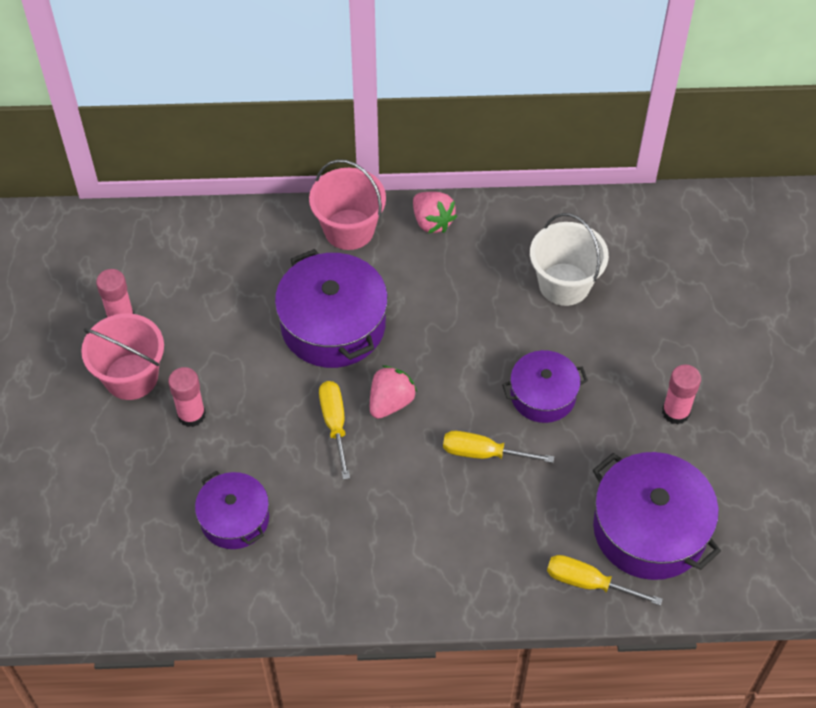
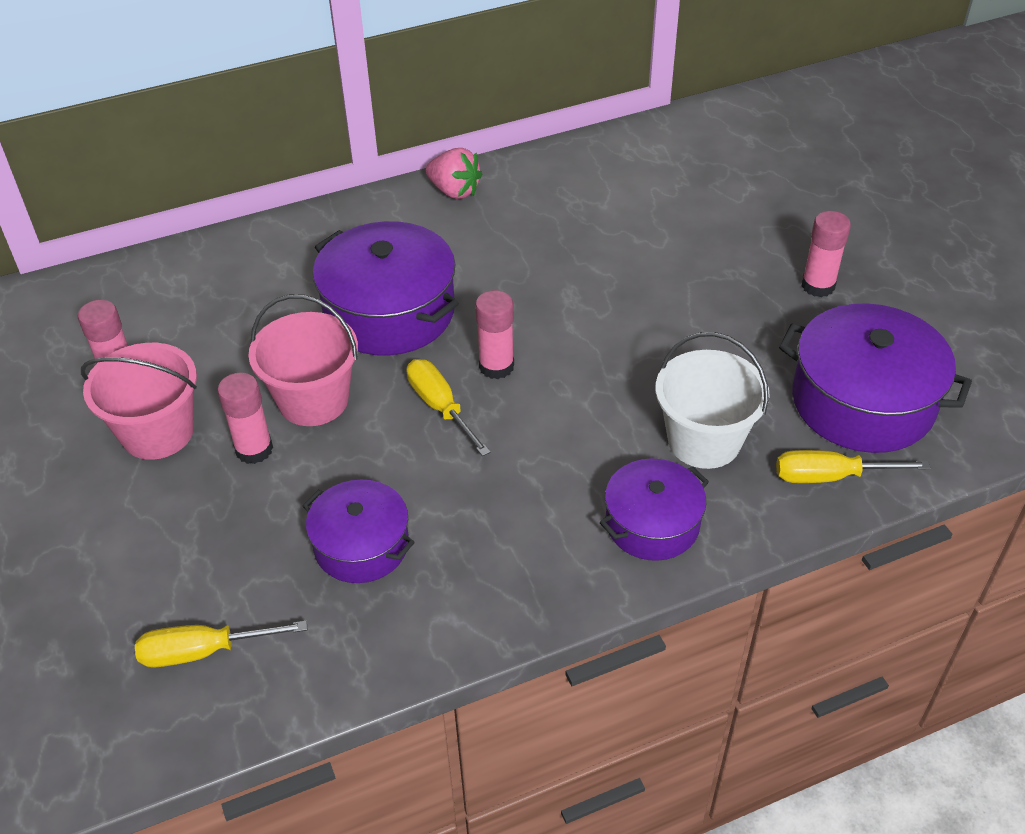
camera: 20 degrees left, 10 degrees down
pink bucket [309,159,386,250] -> pink bucket moved to [248,294,358,426]
pink strawberry [370,365,417,419] -> pink glue stick [475,290,514,379]
yellow screwdriver [443,431,554,463] -> yellow screwdriver moved to [135,620,308,668]
purple pot [502,350,588,423] -> purple pot moved to [600,459,709,561]
white bucket [530,213,609,306] -> white bucket moved to [655,332,770,469]

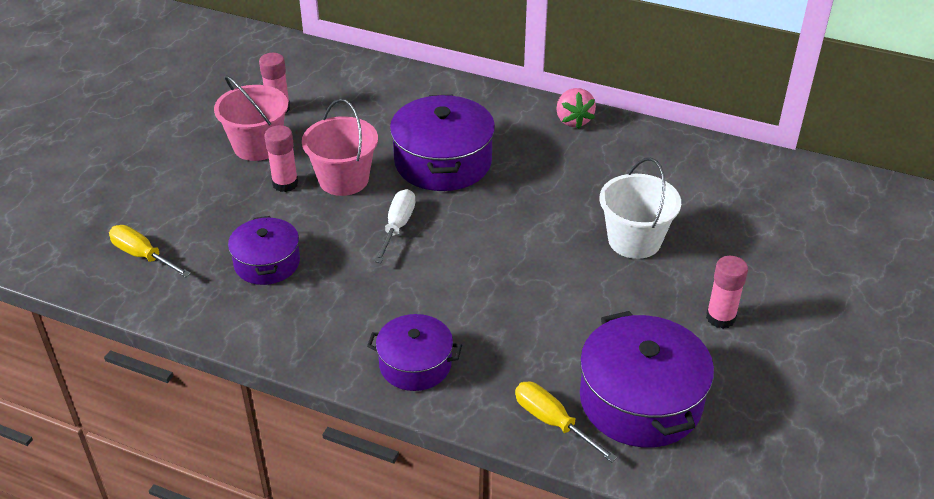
camera: 45 degrees right, 5 degrees down
yellow screwdriver [406,359,491,456] -> white screwdriver [374,189,415,263]
pink glue stick [475,290,514,379] -> none
white bucket [655,332,770,469] -> white bucket moved to [600,158,681,259]

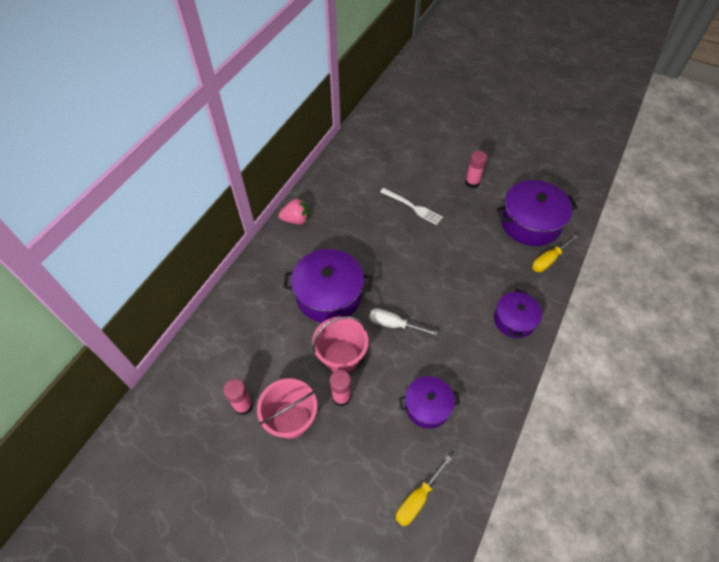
camera: 85 degrees left, 15 degrees up
white bucket [600,158,681,259] -> white fork [380,188,443,225]

